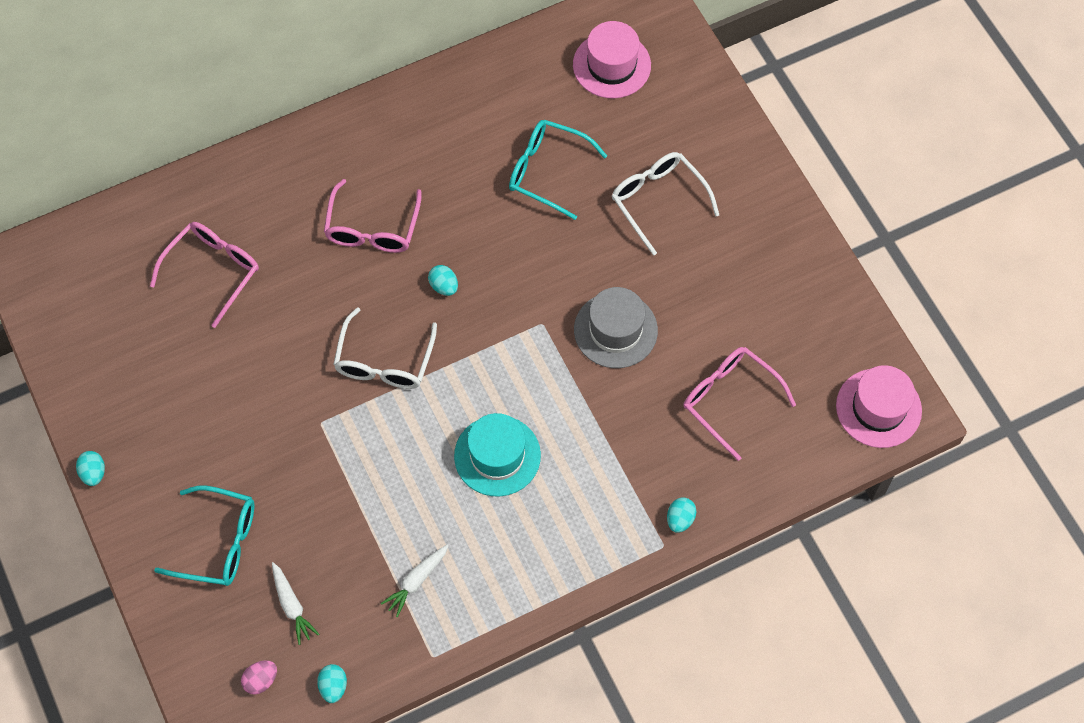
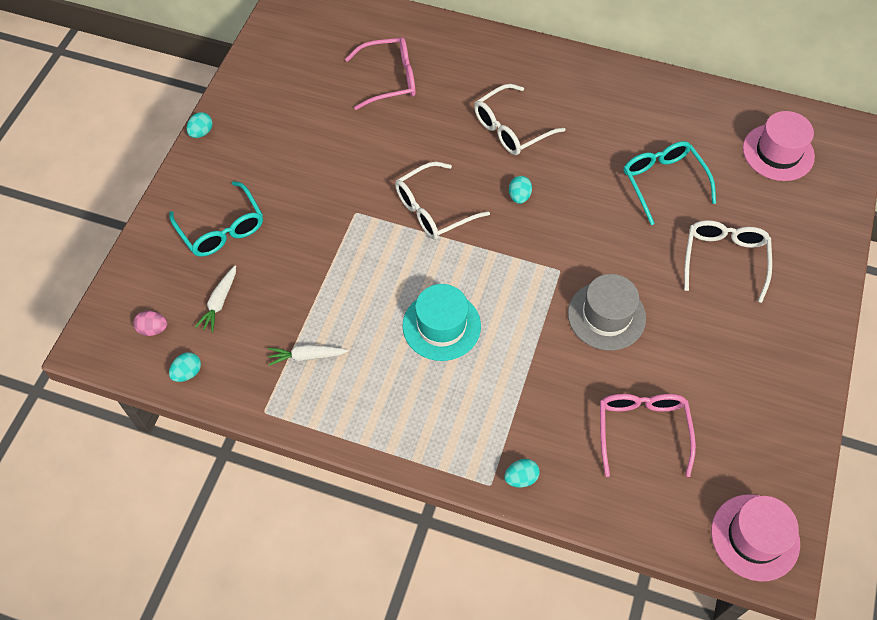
camera: 45 degrees right, 5 degrees down
pink glasses [324,179,421,253] -> white glasses [474,84,565,155]

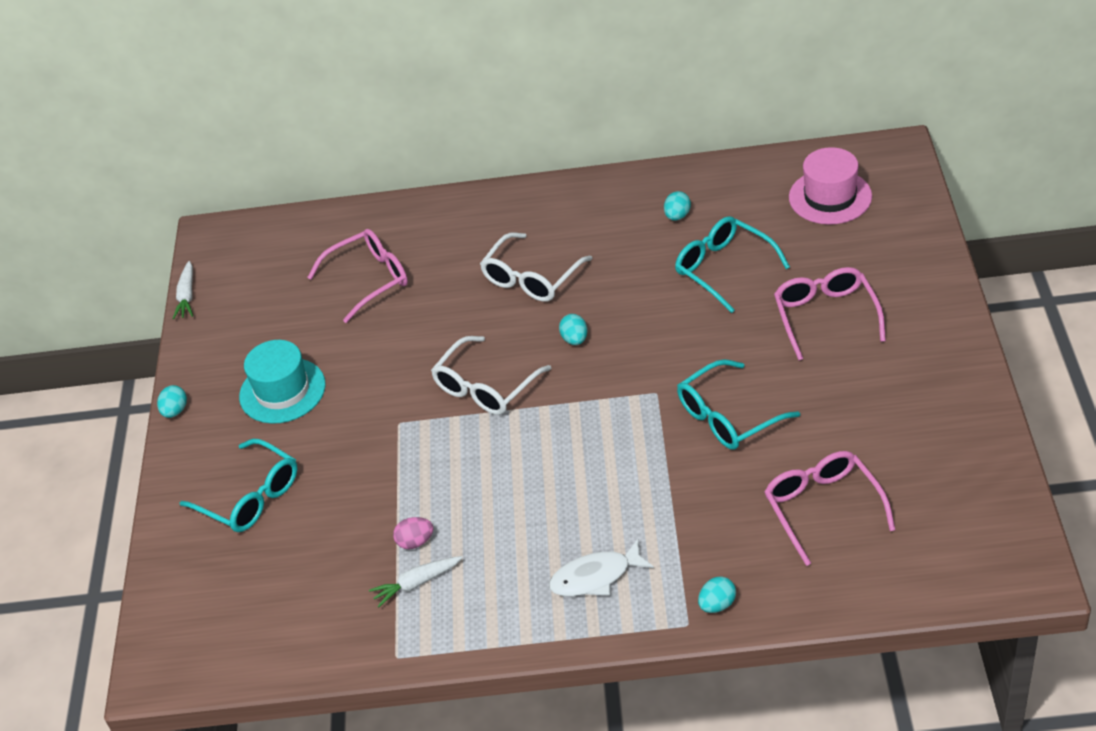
camera: 15 degrees left, 15 degrees down
pink egg [133,311,167,336] -> pink egg moved to [393,517,433,549]
turquoise egg [169,352,201,382] -> turquoise egg moved to [664,191,691,221]
white carrot [195,265,236,333] -> white carrot moved to [172,261,193,319]
turquoise hat [402,284,481,361] -> turquoise hat moved to [239,340,326,424]
grey hat [568,274,646,350] -> turquoise glasses [677,359,800,450]
white glasses [684,220,772,303] -> pink glasses [774,267,886,360]
pink hat [711,494,800,582] -> none
none -> white fish [549,539,654,596]

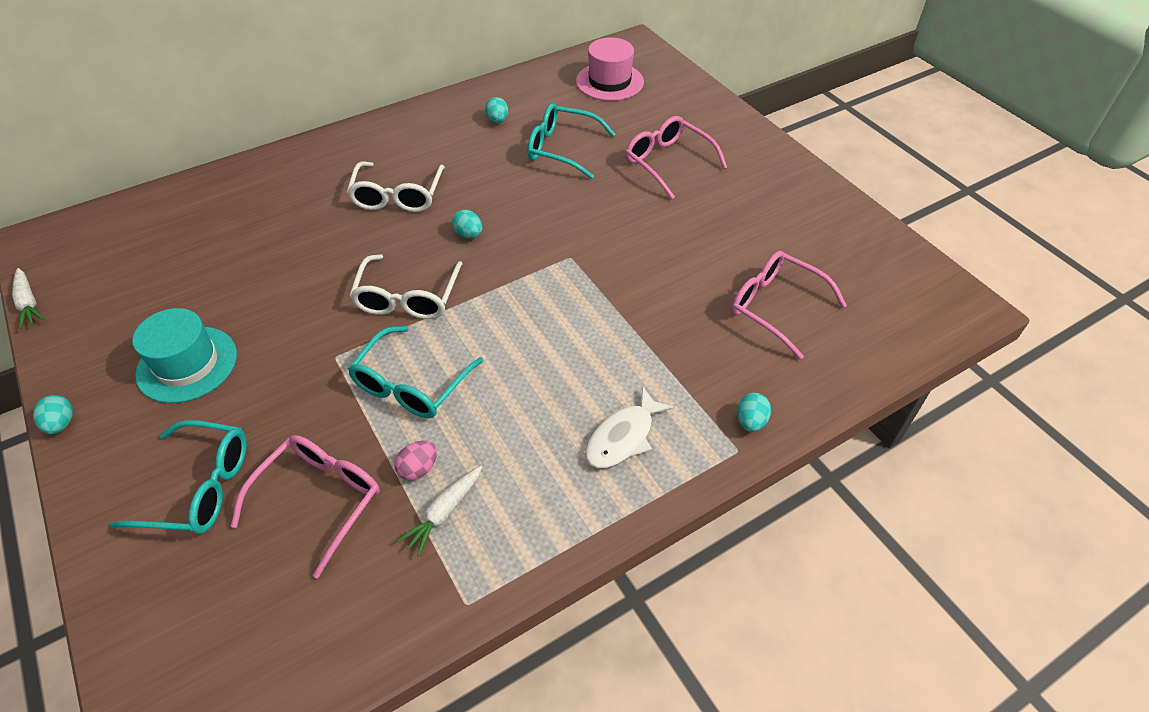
camera: 35 degrees left, 5 degrees up
pink glasses [307,229,408,323] -> pink glasses moved to [231,435,380,578]
turquoise glasses [677,359,800,450] -> turquoise glasses moved to [348,326,483,418]

